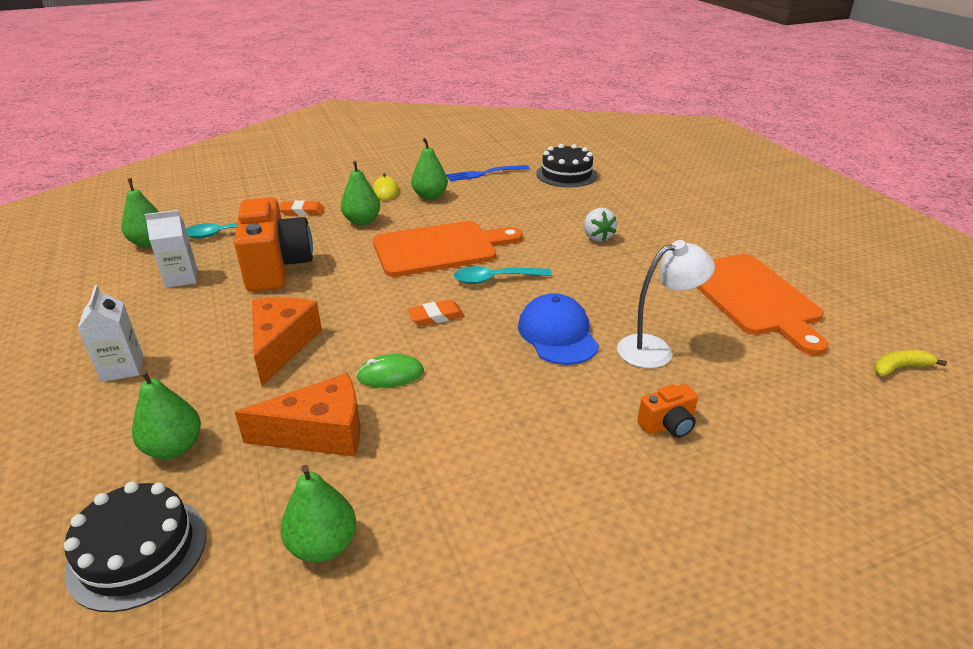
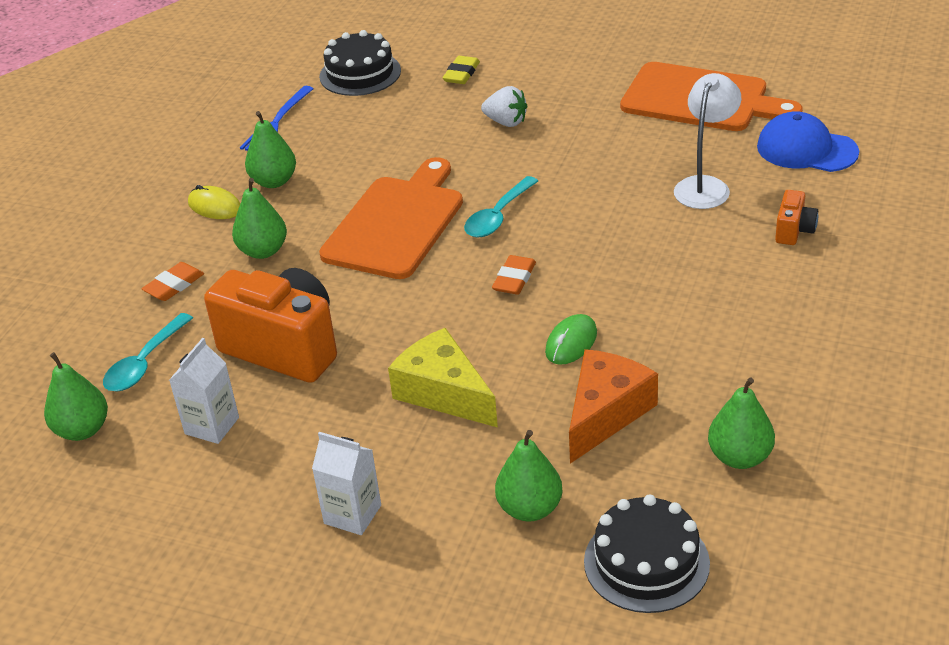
camera: 45 degrees left, 5 degrees up
orange cheese [252,297,322,386] -> yellow cheese [388,328,498,428]
blue cap [518,293,599,365] -> blue cap moved to [757,111,859,172]
yellow banana [874,350,947,376] -> none
none -> yellow eraser [442,56,480,84]

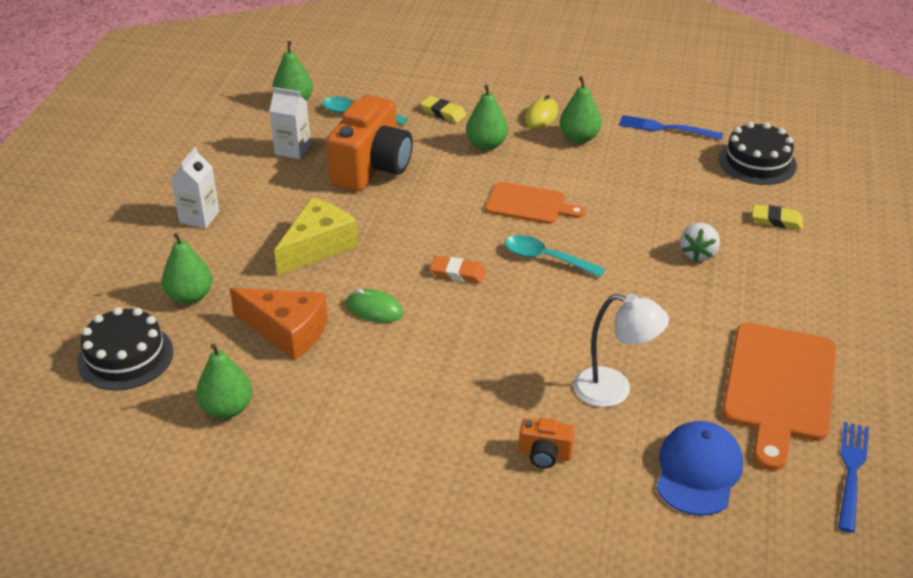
camera: 80 degrees right, 0 degrees up
orange eraser [142,262,204,301] -> yellow eraser [420,96,467,123]
orange cutting board [319,157,463,279] -> orange cutting board [485,182,585,224], size x0.60
none -> blue fork [838,422,869,533]

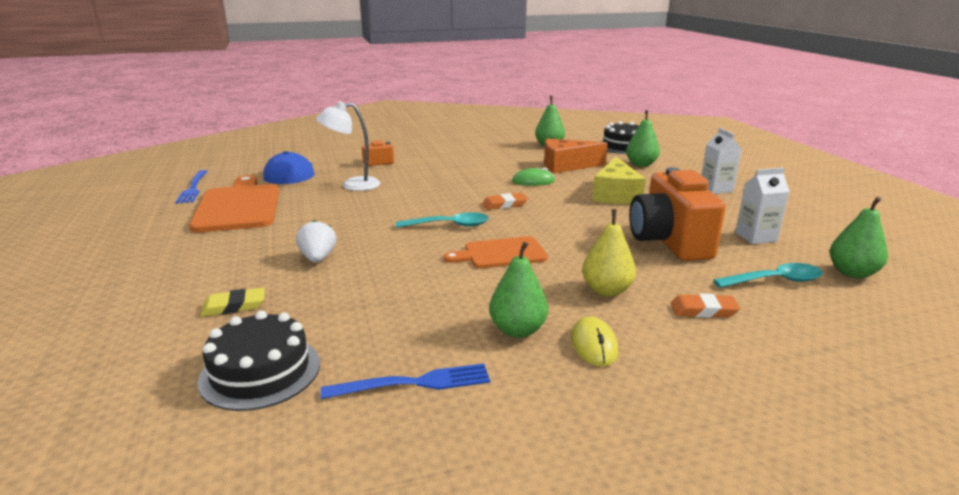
camera: 150 degrees right, 15 degrees down
yellow eraser [420,96,467,123] -> orange eraser [670,294,740,317]
green pear [466,85,508,150] -> yellow pear [582,209,636,297]

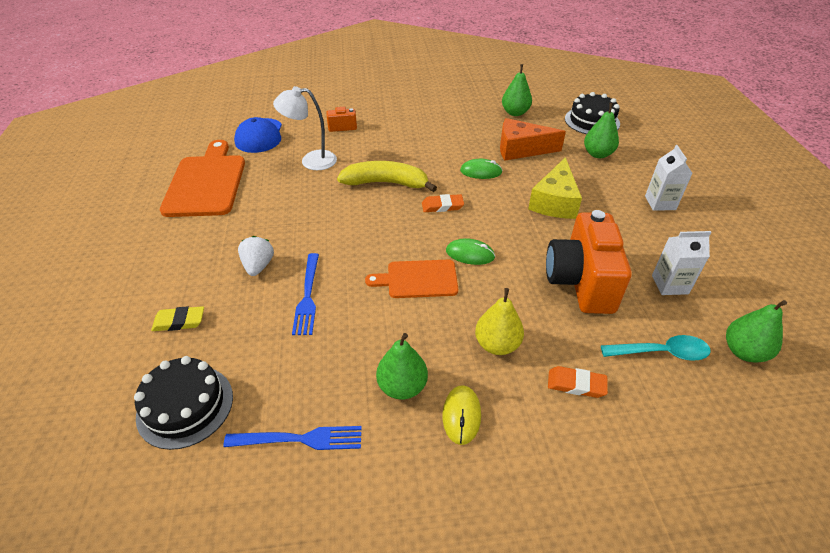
camera: 10 degrees right, 20 degrees up
blue fork [175,170,207,204] -> blue fork moved to [292,253,319,335]
turquoise spoon [396,212,489,228] -> none
none -> yellow banana [337,161,437,192]
none -> green mouse [446,238,495,265]

